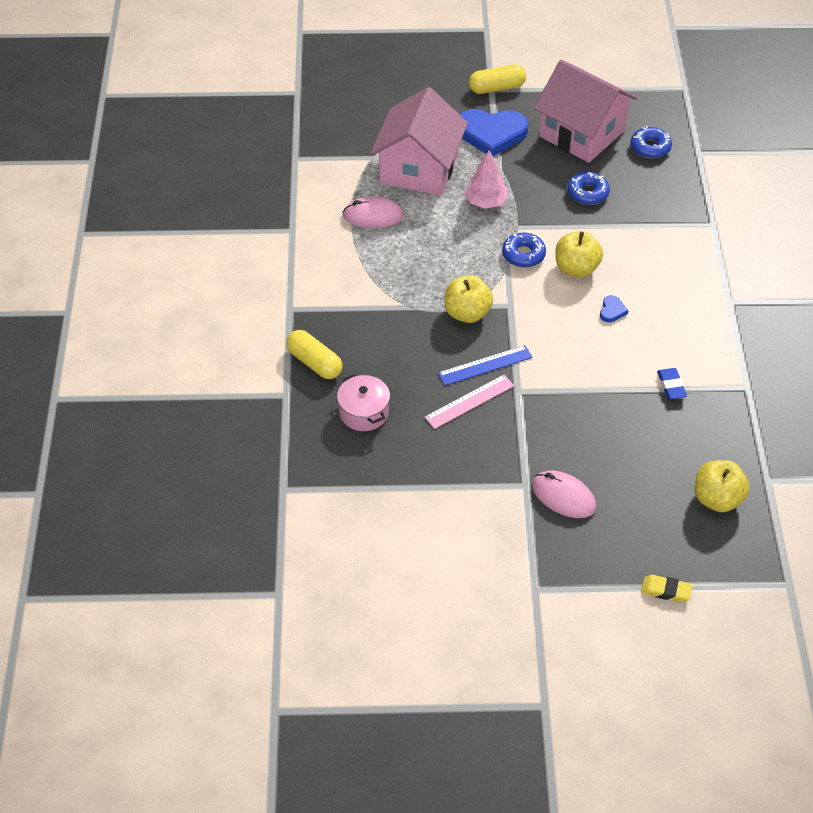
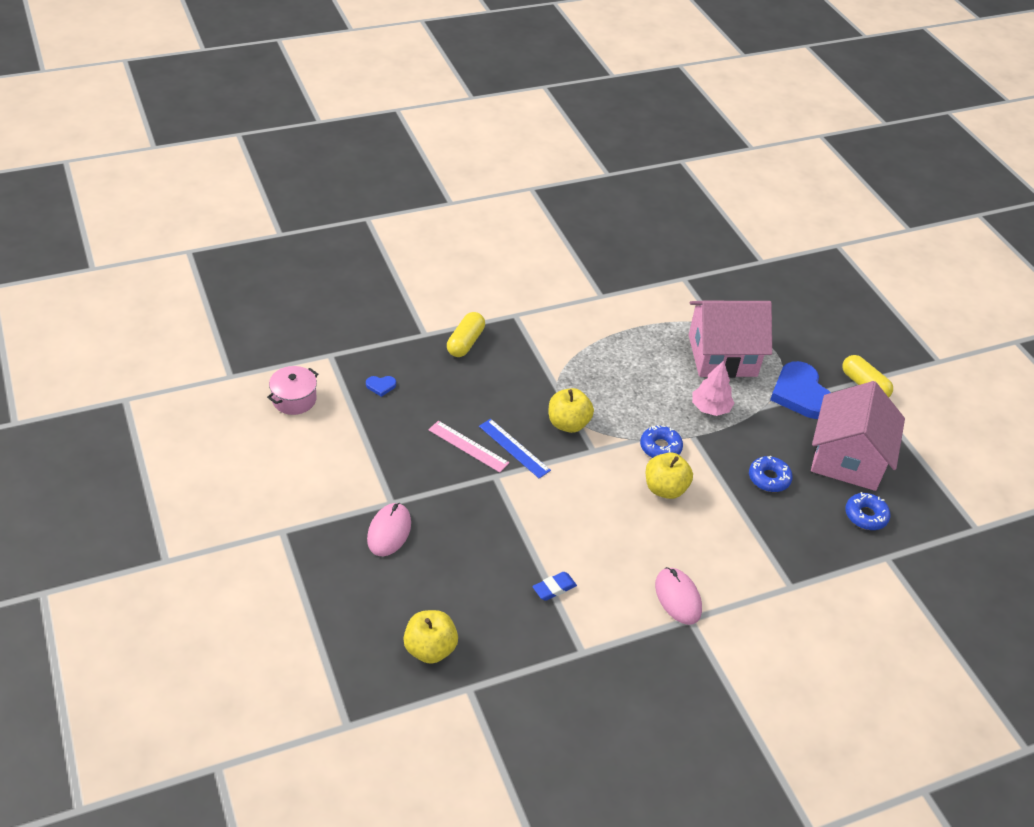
camera: 65 degrees right, 5 degrees down
pink pot [337,374,390,431] -> pink pot moved to [267,366,318,415]
pink mouse [343,196,404,228] -> pink mouse moved to [655,567,702,625]
blue heart [600,295,628,322] -> blue heart moved to [366,376,396,397]
yellow eraser [641,575,693,602] -> none

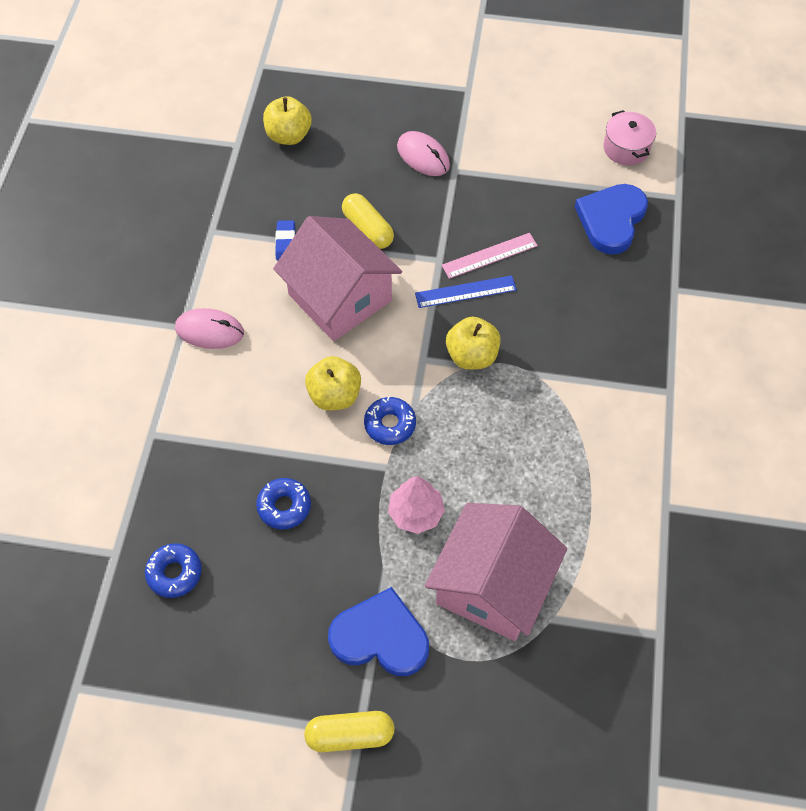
camera: 125 degrees right, 15 degrees up
blue heart [366,376,396,397] -> blue heart [575,184,648,255], size x2.43
yellow capsule [447,312,485,357] -> yellow capsule moved to [342,193,394,249]
pink house [811,381,905,491] -> pink house moved to [273,216,402,341]

